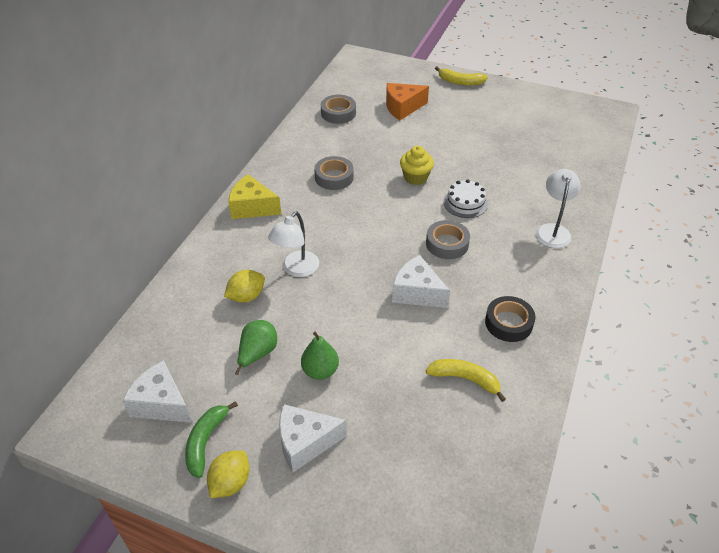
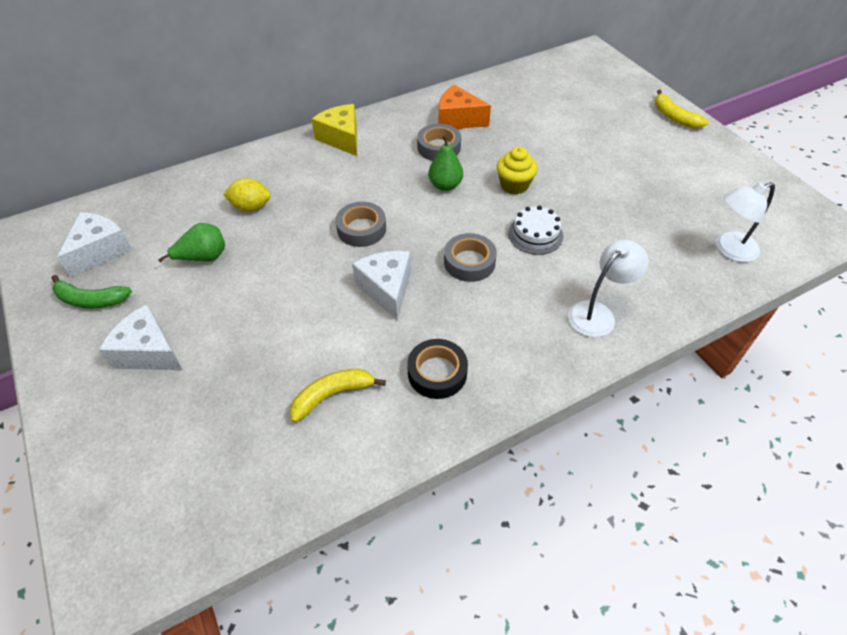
camera: 40 degrees right, 5 degrees up
white cheese [122,360,192,423] -> white cheese turned 45 degrees clockwise [57,212,132,277]
green banana [185,401,238,478] -> green banana turned 135 degrees counterclockwise [51,275,132,308]
yellow lemon [207,450,250,498] -> none
white lamp [268,212,319,277] -> white lamp moved to [716,182,775,262]
green pear [301,332,339,380] -> green pear moved to [428,136,463,191]
grey tape [321,95,356,124] -> grey tape moved to [335,202,386,247]
orange cheese [386,83,429,120] -> orange cheese moved to [439,85,491,129]
yellow banana [426,359,506,402] -> yellow banana turned 90 degrees counterclockwise [290,369,386,423]

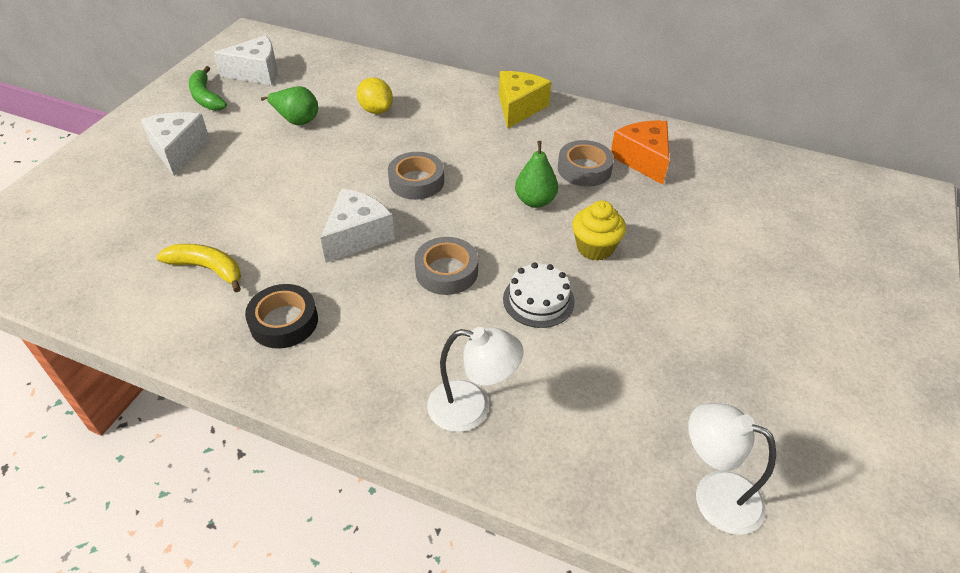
camera: 50 degrees right, 5 degrees down
yellow banana [655,90,709,129] -> none

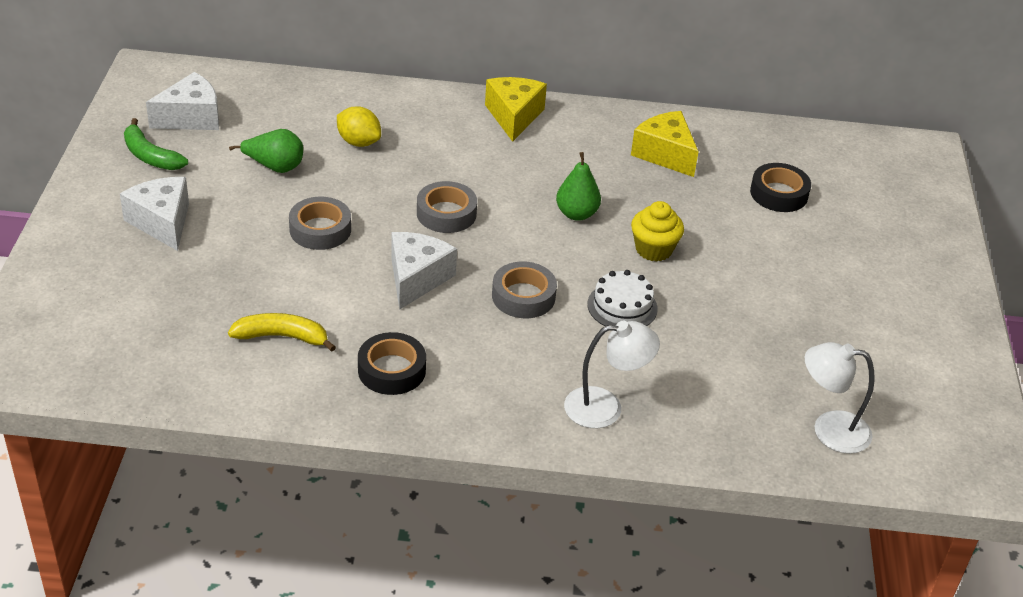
camera: 20 degrees left, 5 degrees down
grey tape [558,140,614,187] -> grey tape moved to [289,197,351,250]
orange cheese [611,120,669,185] -> yellow cheese [631,111,699,177]
none -> black tape [750,163,811,212]

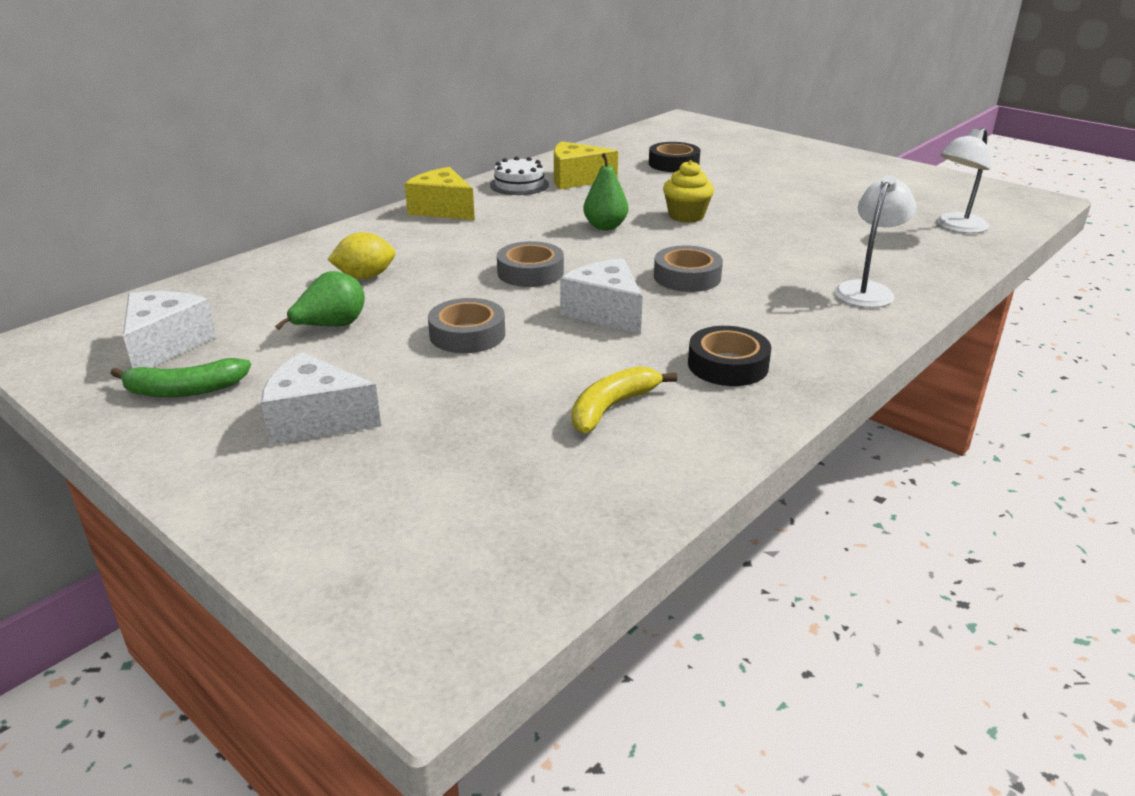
camera: 50 degrees left, 10 degrees down
white cake [588,270,658,326] -> white cake moved to [490,156,549,195]

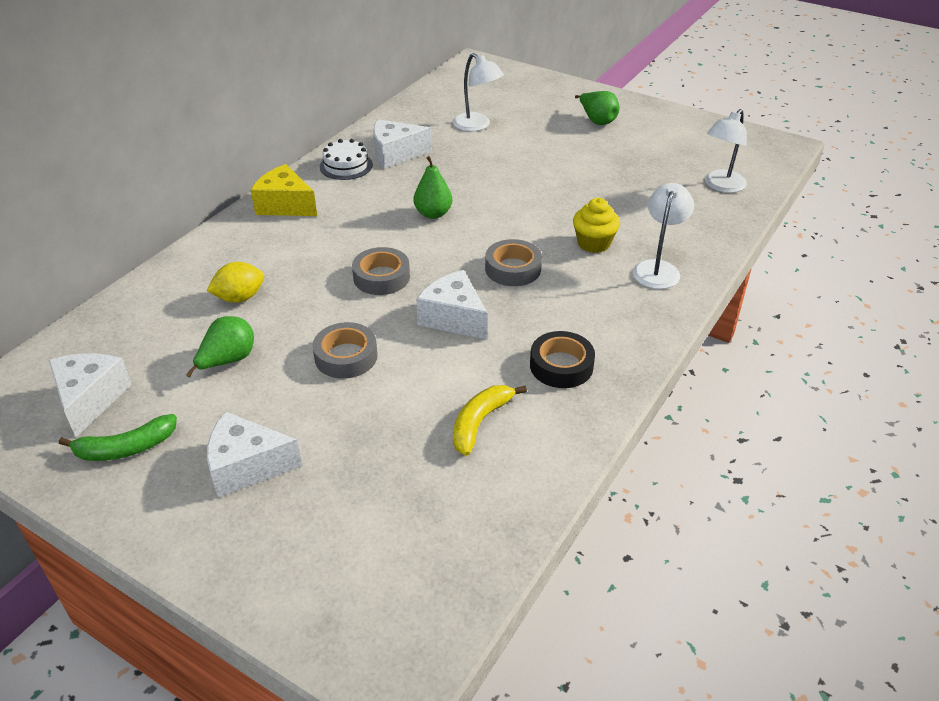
camera: 10 degrees left, 10 degrees up
yellow cheese [554,141,618,189] -> white cheese [373,119,432,169]
black tape [649,142,700,172] -> white lamp [453,53,504,131]
yellow cupcake [663,160,714,223] -> yellow cupcake moved to [573,198,620,253]
none -> green pear [575,91,619,125]

